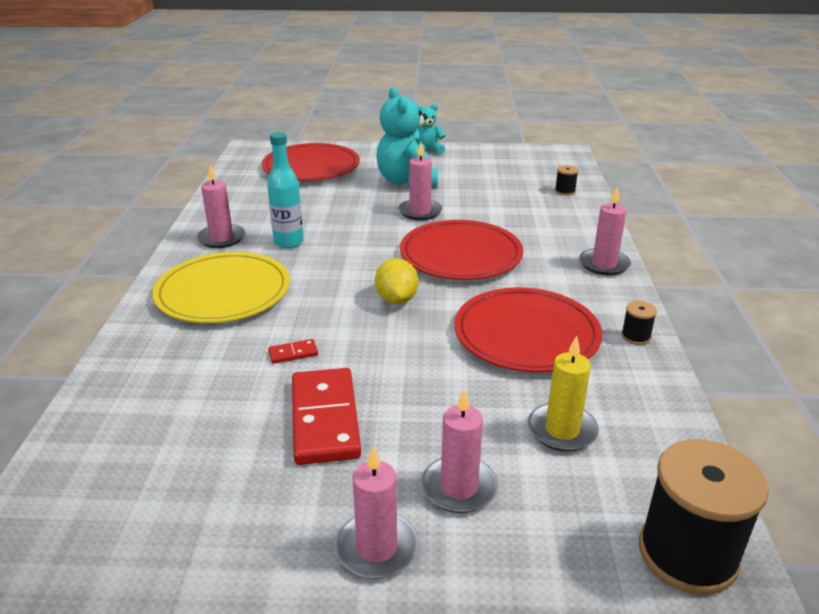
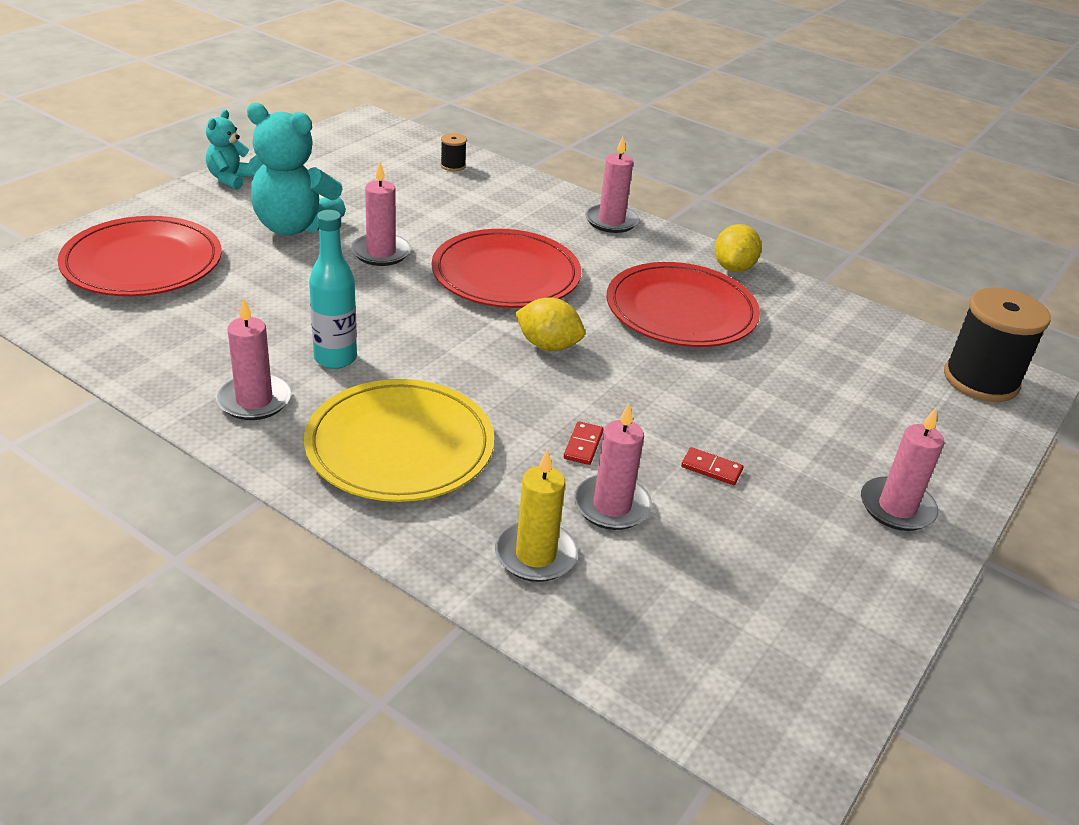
camera: 60 degrees left, 5 degrees up
red domino [292,368,361,465] -> red domino [681,447,743,485], size x0.42
pink candle [421,388,498,513] -> pink candle moved to [574,403,652,530]
yellow candle [528,336,599,452] -> yellow candle moved to [495,449,578,582]
black spool [621,301,657,345] -> yellow lemon [715,224,762,272]

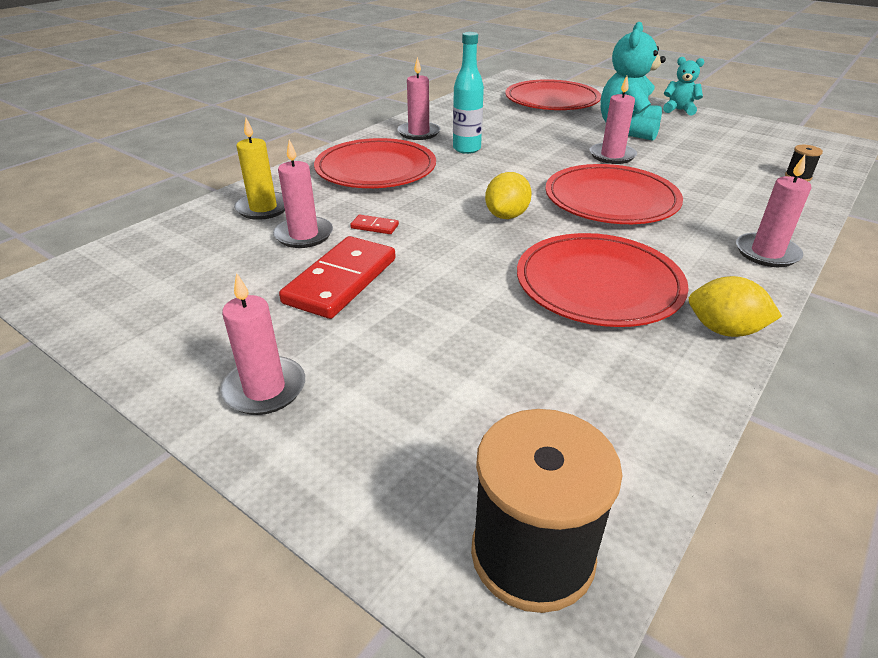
camera: 95 degrees right, 0 degrees up
yellow plate [304,379,494,502] -> red plate [314,138,436,188]
red domino [681,447,743,485] -> red domino [279,236,395,319], size x2.39

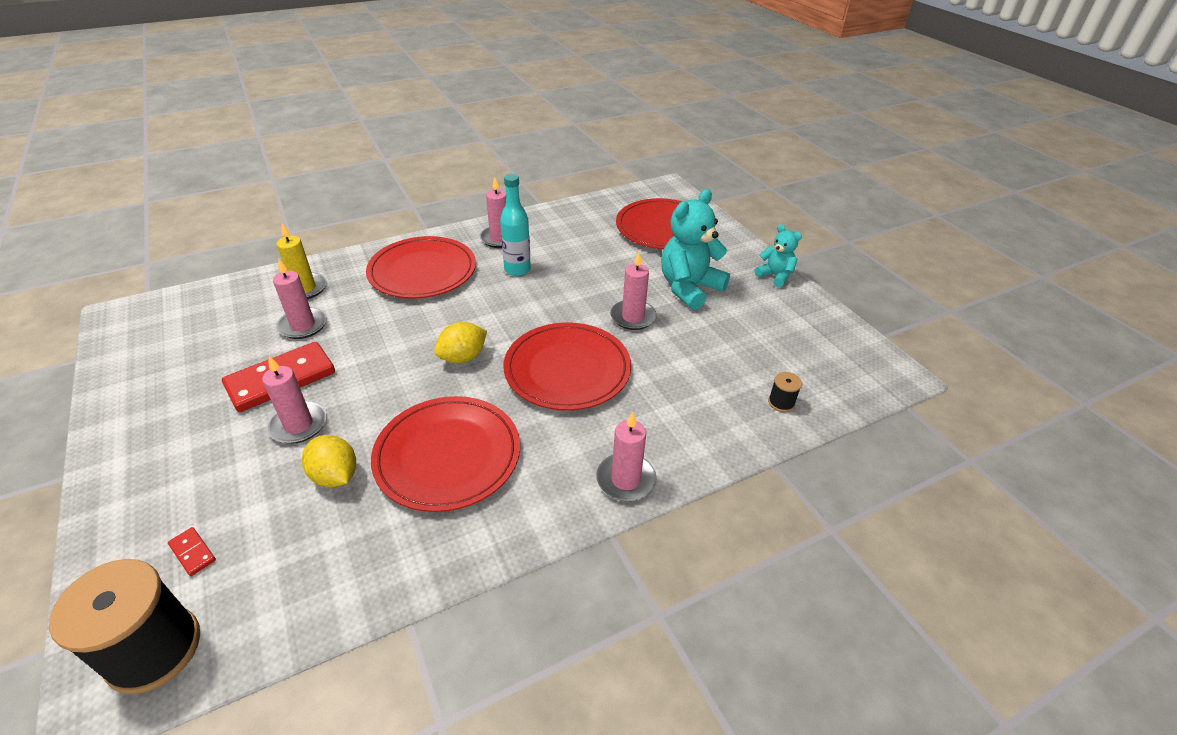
camera: 25 degrees right, 5 degrees up
pink candle [220,272,305,415] -> pink candle moved to [262,356,327,444]
red domino [350,214,399,234] -> red domino moved to [168,527,216,576]
yellow lemon [689,276,782,337] -> yellow lemon moved to [302,435,356,487]

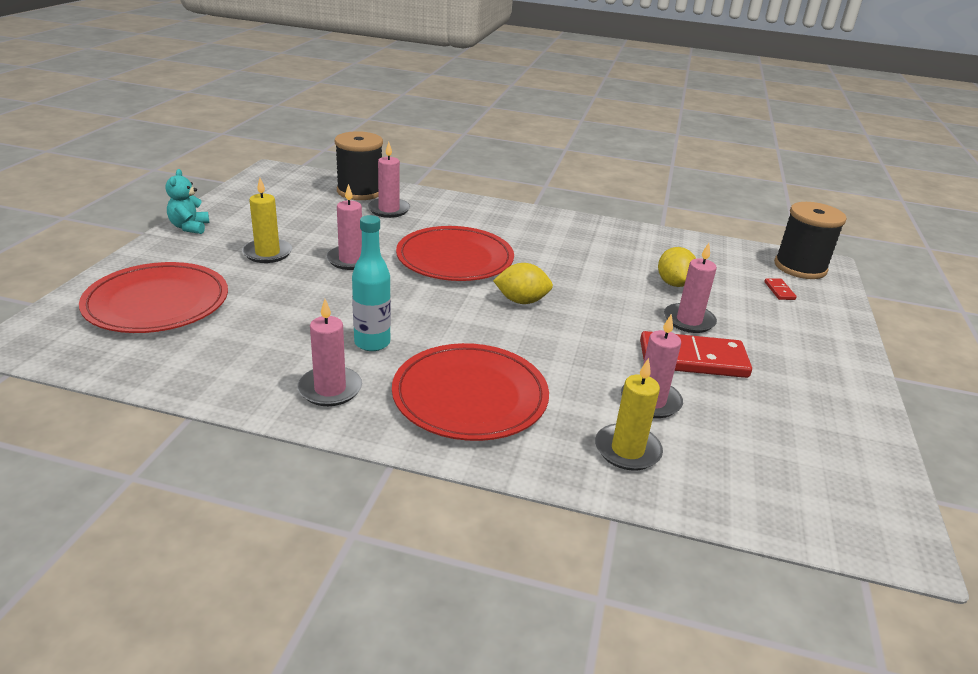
camera: 140 degrees left, 10 degrees down
red plate [371,396,520,512] -> none
pink candle [596,411,657,501] -> pink candle moved to [368,142,410,218]
turquoise teddy bear [661,189,730,310] -> yellow candle [242,178,292,263]
black spool [768,372,802,412] -> black spool [335,131,383,200], size x2.31

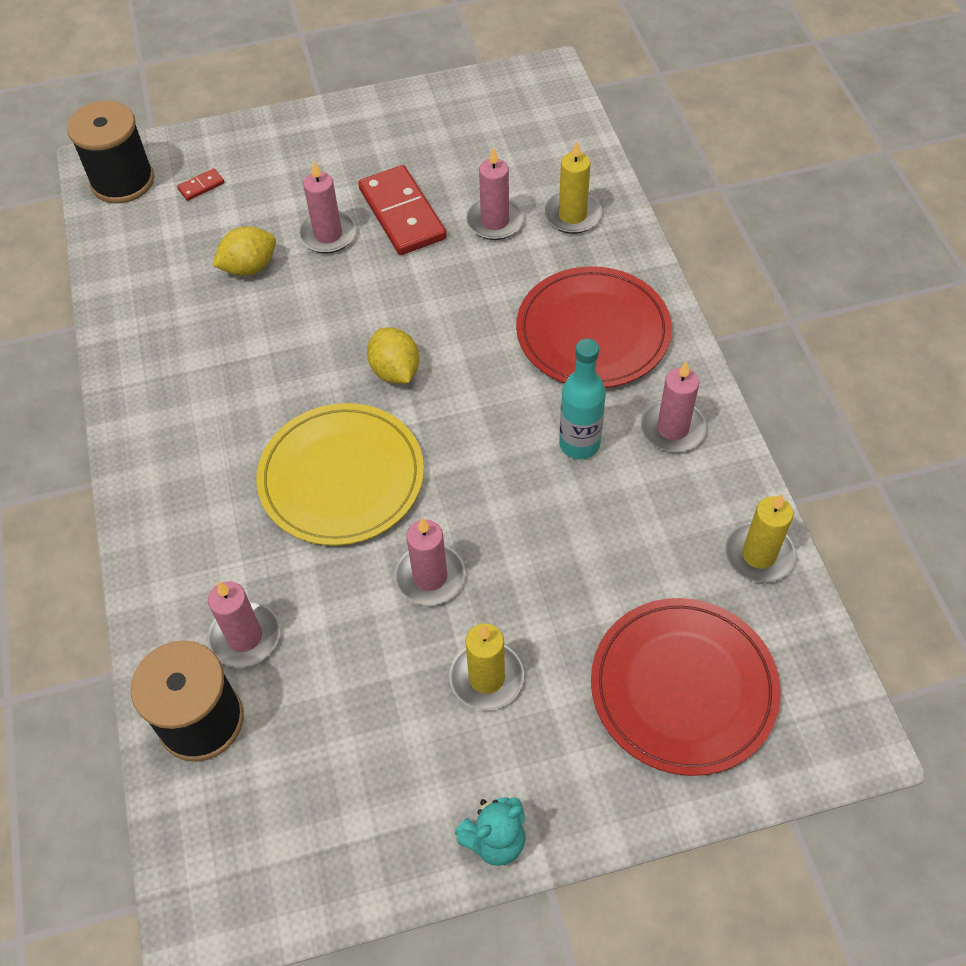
camera: 115 degrees left, 25 degrees up
red plate [396,226,514,281] -> yellow plate [257,403,424,546]
none -> yellow candle [725,494,796,583]

